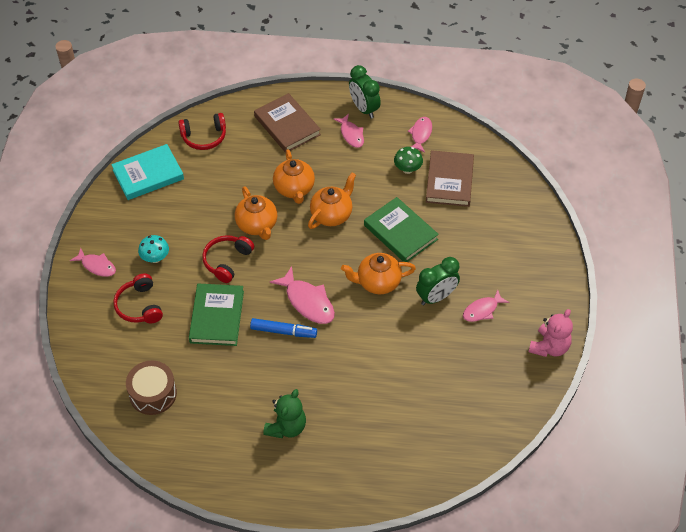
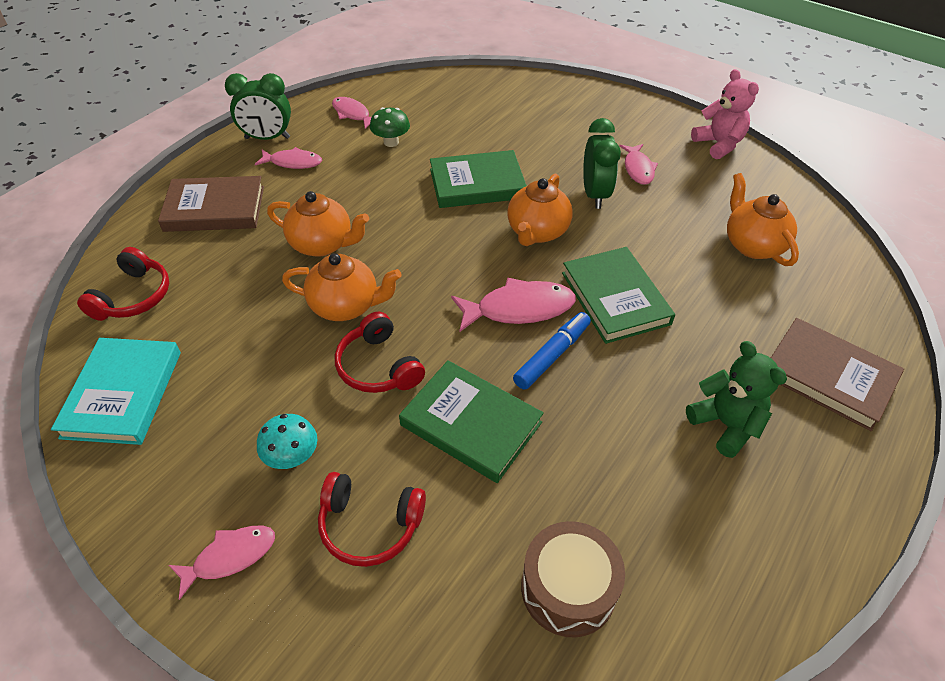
camera: 60 degrees left, 5 degrees down
orange teapot [308,173,356,229] -> orange teapot moved to [727,173,799,266]
brown book [426,150,474,207] -> brown book moved to [771,318,904,431]
none -> green book [562,247,675,344]

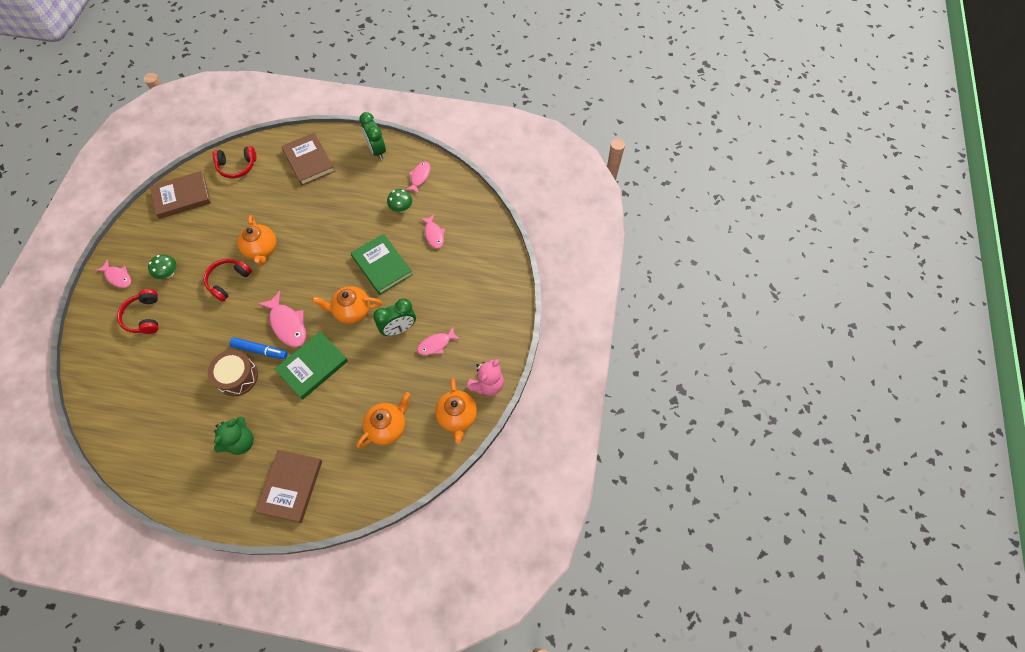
camera: 65 degrees right, 15 degrees up
turquoise book [51,338,181,445] -> brown book [150,171,211,219]
pink fish [255,147,322,169] -> pink fish moved to [420,214,445,249]
turquoise mushroom [257,414,317,469] -> green mushroom [148,254,176,279]
orange teapot [267,191,369,256] -> orange teapot moved to [435,378,477,443]
green book [399,360,544,483] -> none
brown drum [521,521,625,637] -> brown drum moved to [208,350,258,396]

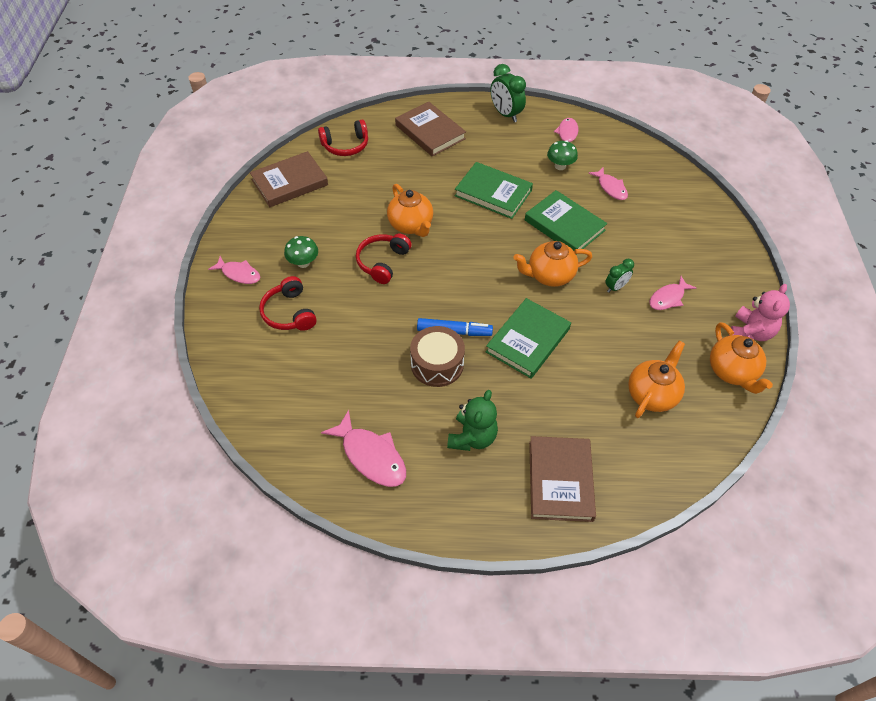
camera: 10 degrees left, 10 degrees down
pink fish [258,291,306,347] -> pink fish moved to [321,410,406,487]
green clock [373,299,416,336] -> green clock [605,259,634,293], size x0.59
none -> green book [455,162,533,219]

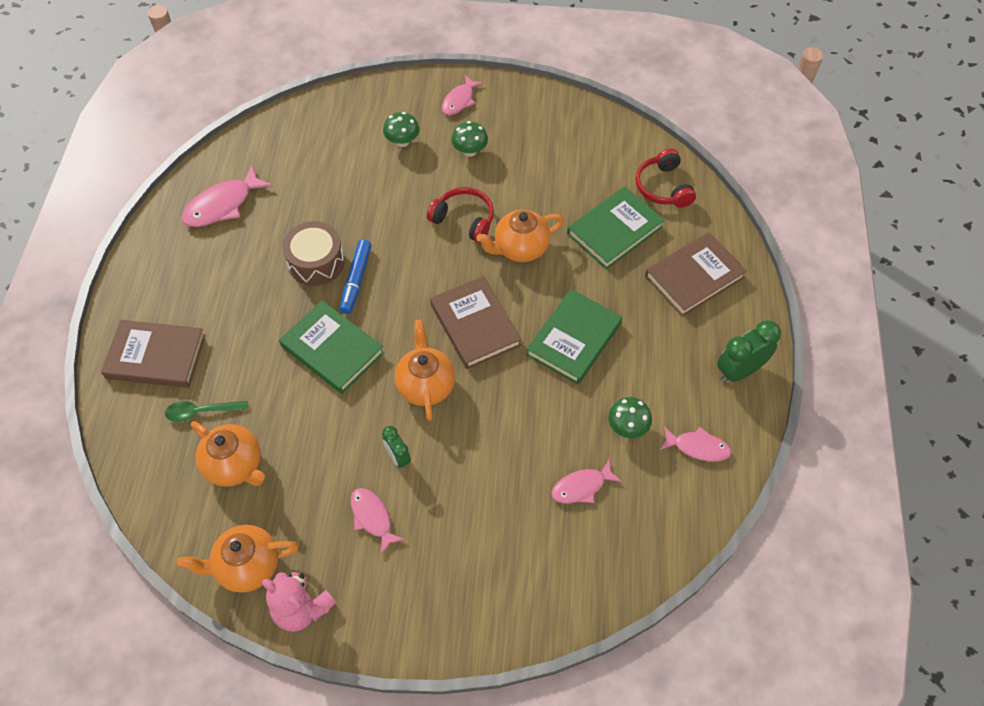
camera: 95 degrees right, 5 degrees up
brown book [250,151,328,207] -> brown book moved to [430,276,522,369]
red headphones [259,276,317,331] -> green mushroom [383,112,420,147]
green teddy bear [447,390,498,451] -> none
green book [525,190,607,255] -> green book moved to [567,186,664,269]
none -> green spoon [165,401,248,422]

